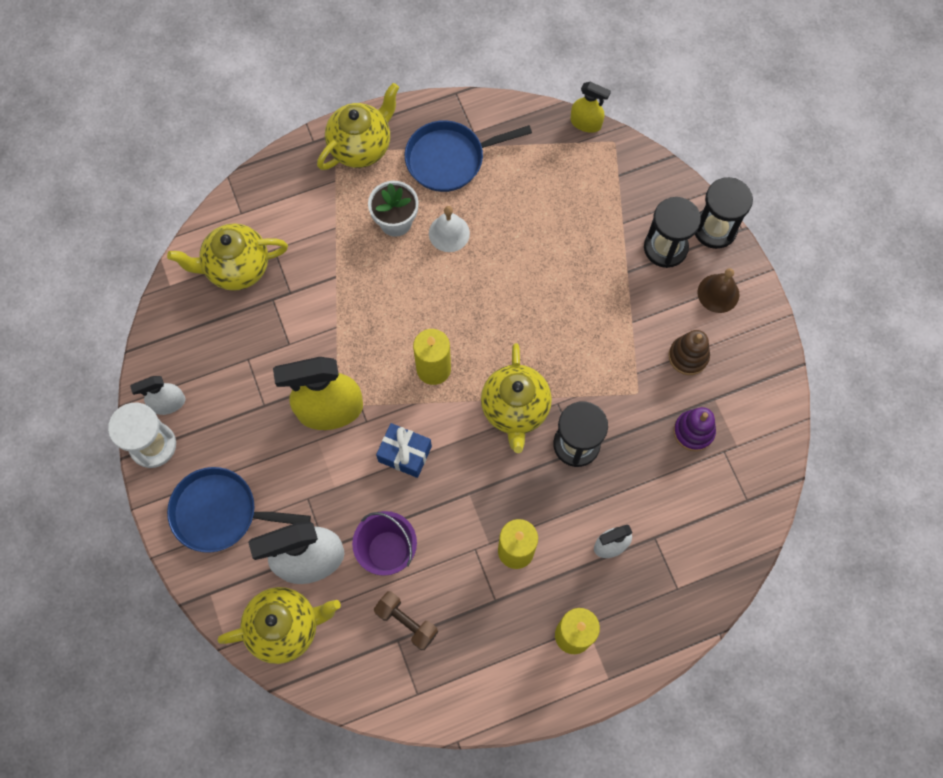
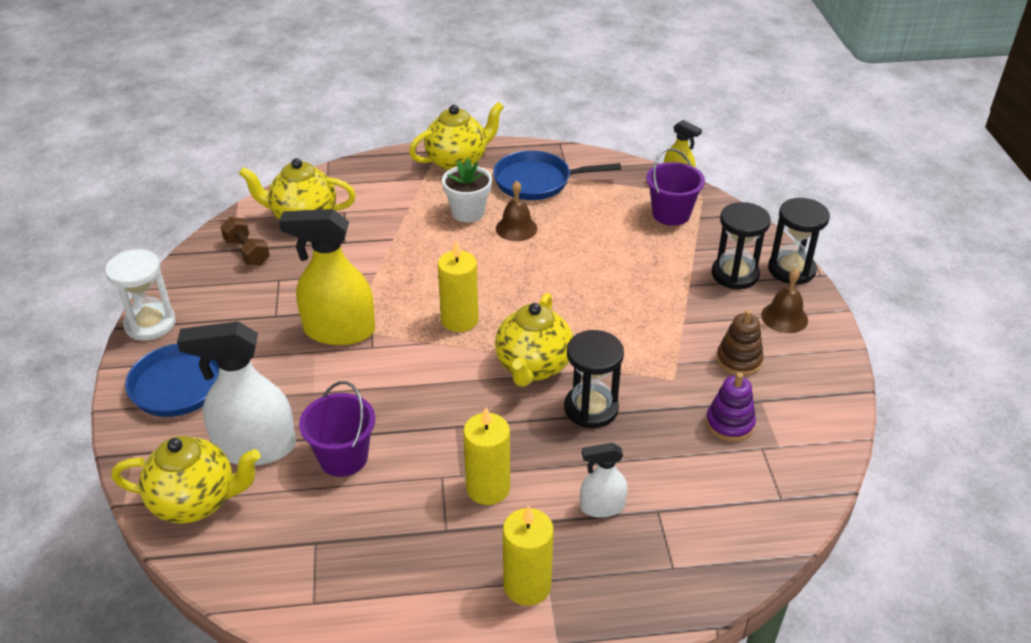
camera: 15 degrees right, 30 degrees down
white spray bottle [130,376,186,415] -> none
brown dumbbell [374,591,438,650] -> brown dumbbell moved to [221,217,270,266]
blue gift [376,423,432,478] -> none
white bell [429,206,470,252] -> brown bell [496,181,538,241]
none -> purple bucket [646,148,705,226]

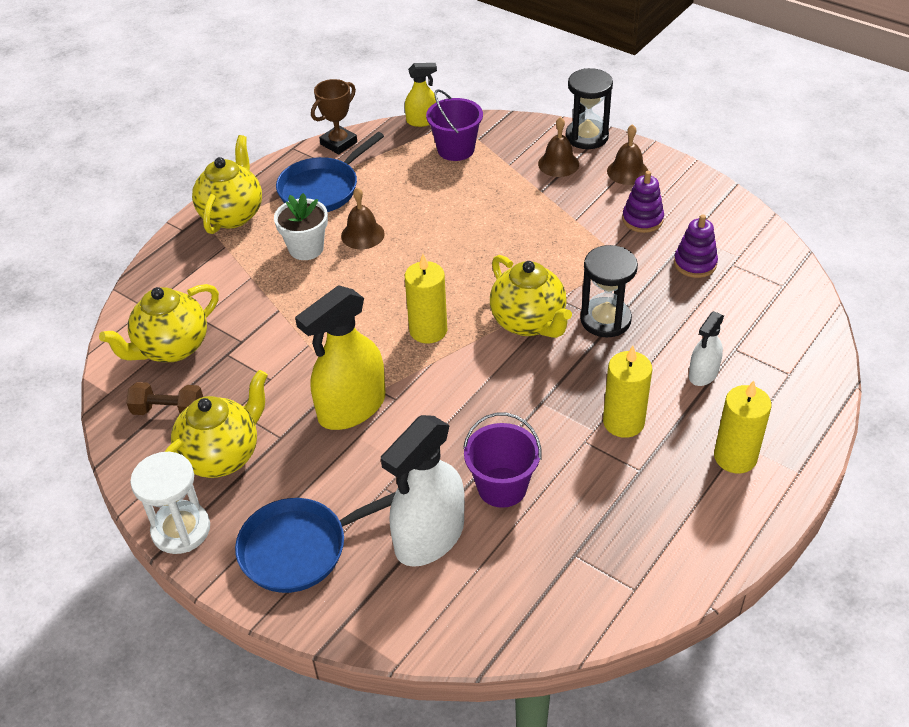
camera: 45 degrees left, 5 degrees up
yellow teapot [111,436,261,524] -> yellow teapot moved to [165,370,268,478]
black hourglass [712,202,771,289] -> brown bell [538,117,579,177]
brown stacking toy [716,309,764,376] -> purple stacking toy [622,171,664,233]
none -> brown trophy [311,79,357,154]

